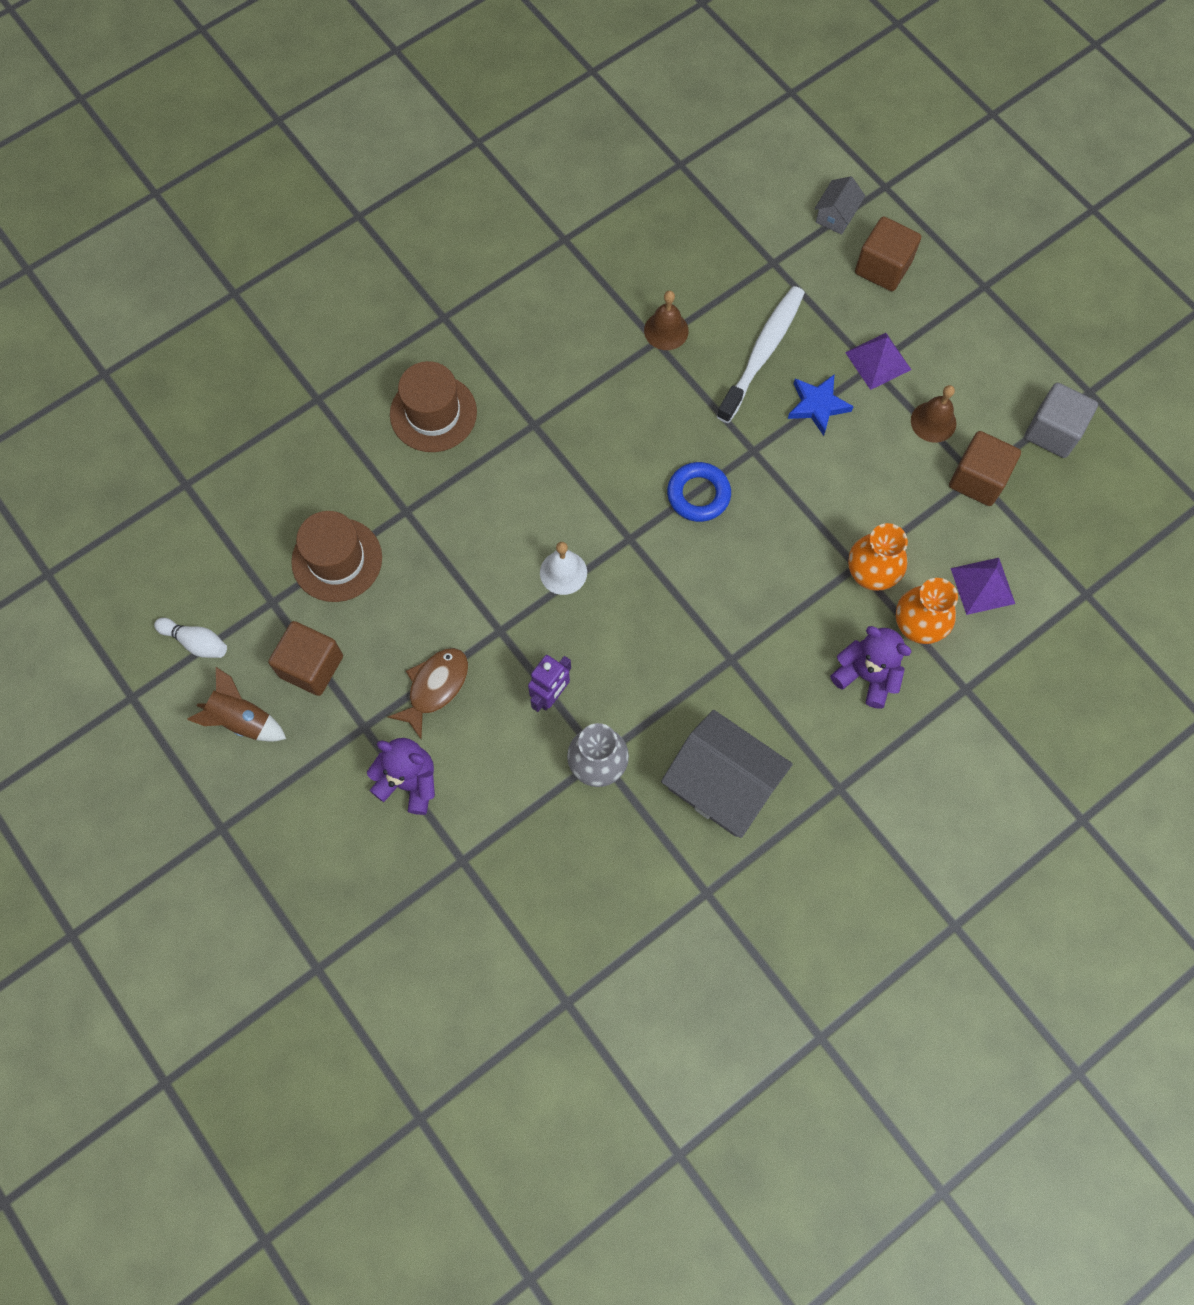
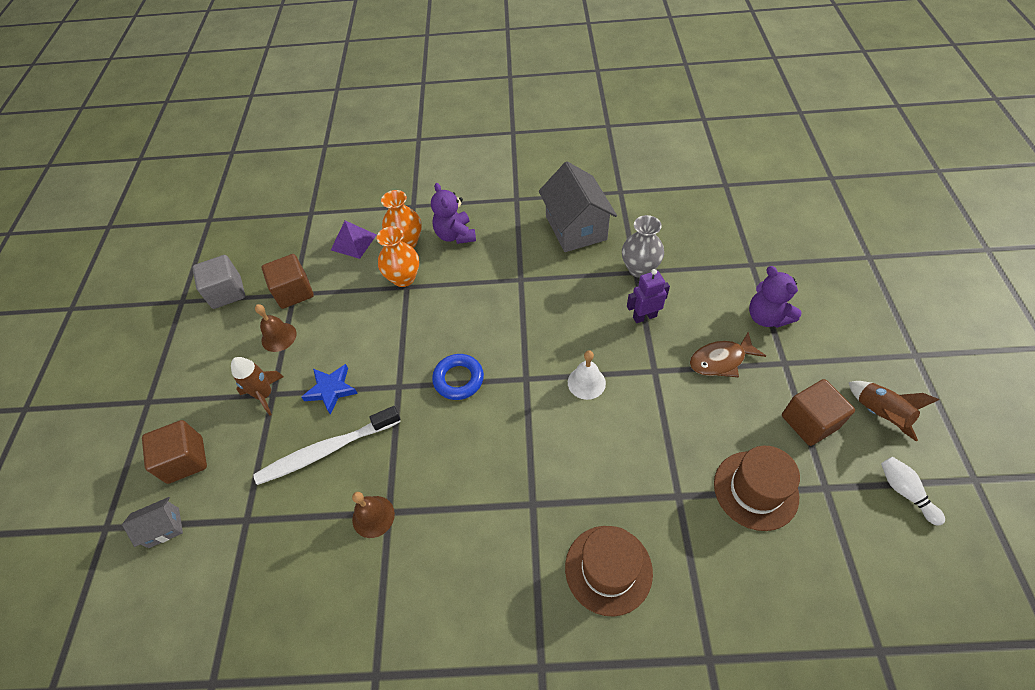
camera: 140 degrees left, 15 degrees down
purple pyramid [845,333,911,390] -> brown rocket [231,357,284,416]

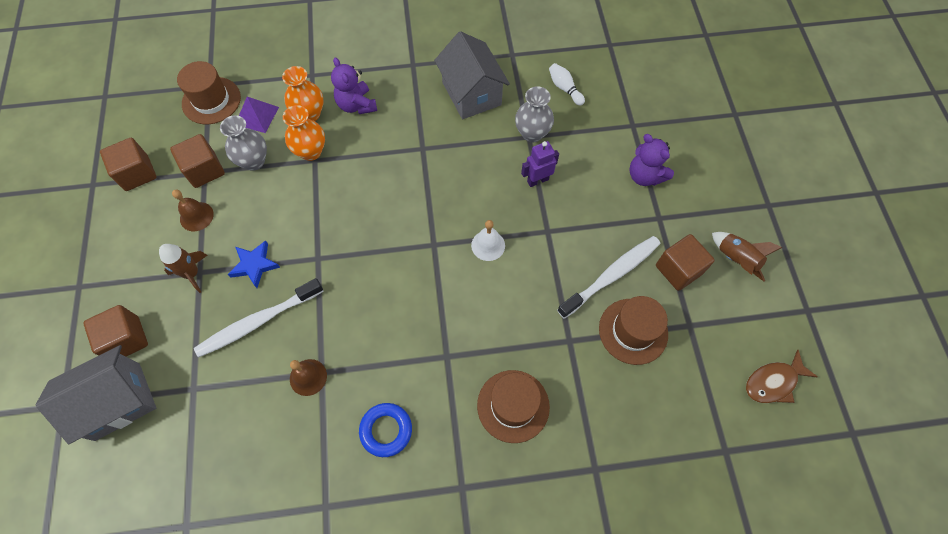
camera: 10 degrees left, 10 degrees up
grey house [122,497,183,548] -> grey house [36,345,156,444], size x2.08
grey cube [192,255,245,309] -> brown cube [100,138,157,191]
blue ring [432,354,484,400] -> blue ring moved to [359,403,412,457]
brown fish [690,332,766,377] -> brown fish moved to [746,350,818,403]
white bowling pin [881,457,945,526] -> white bowling pin moved to [549,63,585,105]
none -> brown hat [177,61,241,124]
none -> grey vase [220,115,267,171]
none -> white toothbrush [557,236,660,319]

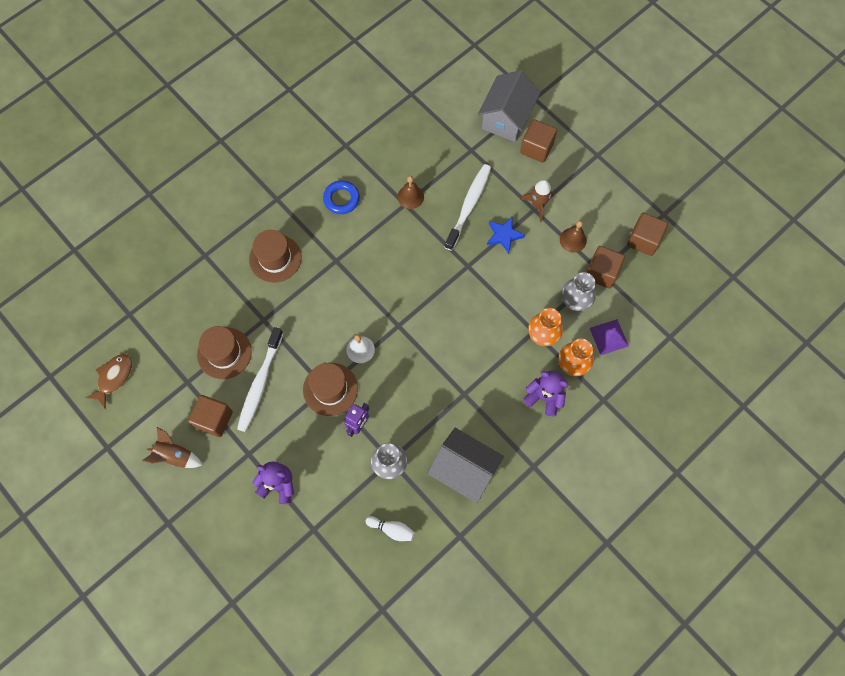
camera: 145 degrees right, 5 degrees up
brown hat [177,61,241,124] -> brown hat moved to [303,363,358,416]

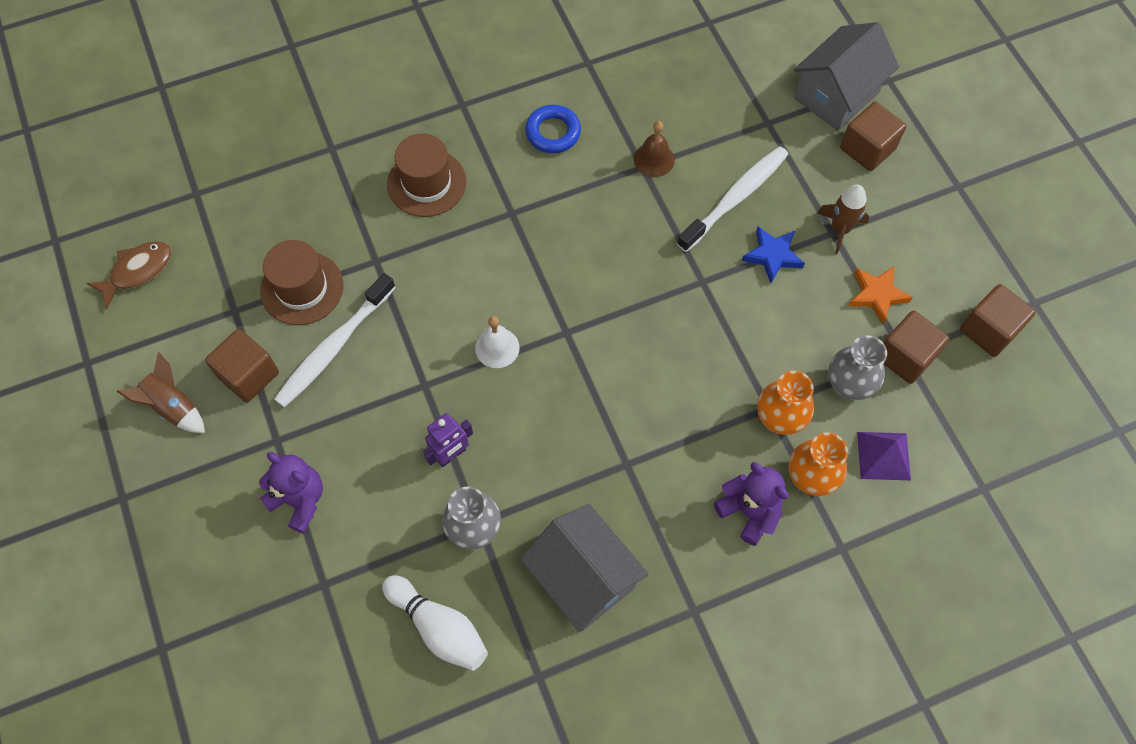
camera: 20 degrees right, 5 degrees down
brown hat [303,363,358,416] -> none
white bowling pin [366,516,415,541] -> white bowling pin [382,575,488,671], size x1.58
brown bell [560,220,587,253] -> orange star [849,266,913,324]

